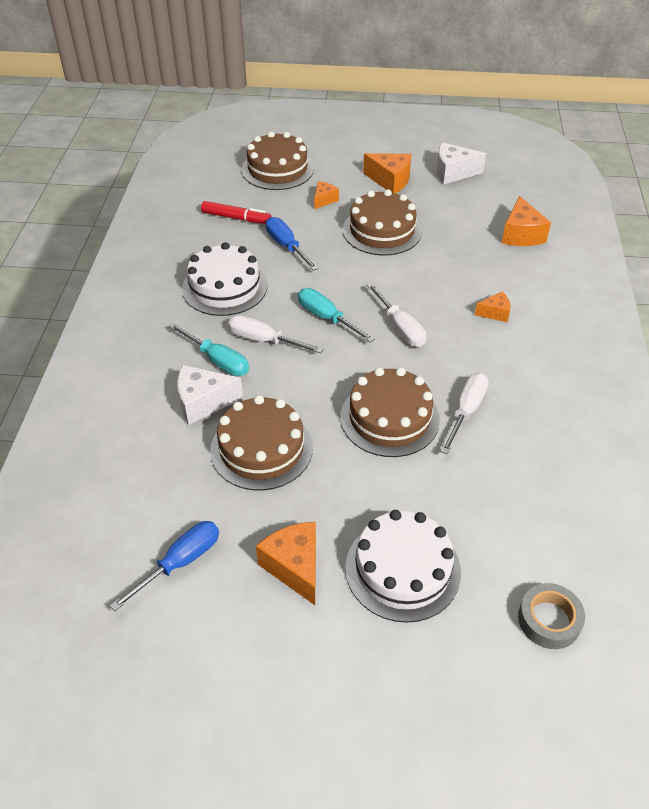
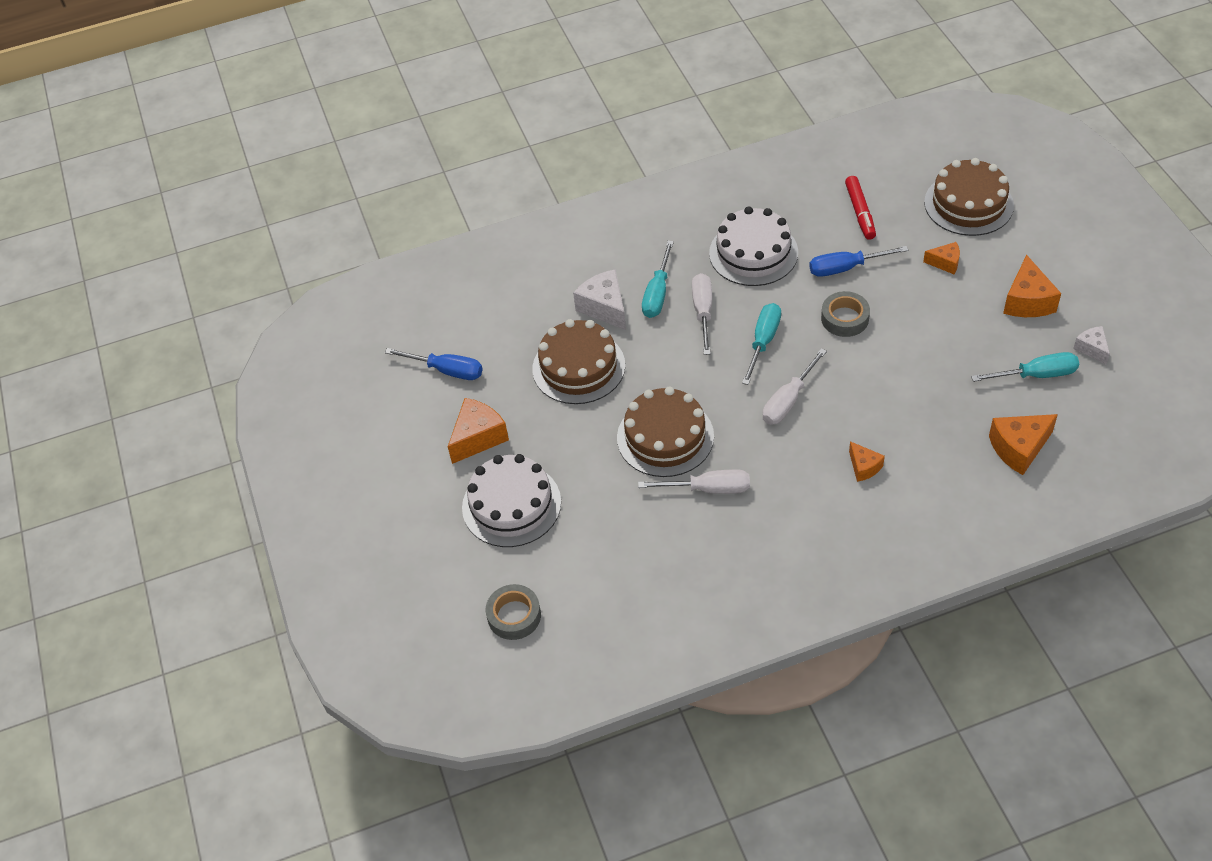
camera: 70 degrees right, 5 degrees up
blue screwdriver [266,217,318,271] -> blue screwdriver turned 135 degrees counterclockwise [809,246,908,277]
brown cake [343,189,422,255] -> none
white cheese [436,142,486,185] -> white cheese [1073,326,1110,364], size x0.59
none -> grey tape [821,291,870,337]
none -> turquoise screwdriver [971,352,1079,382]

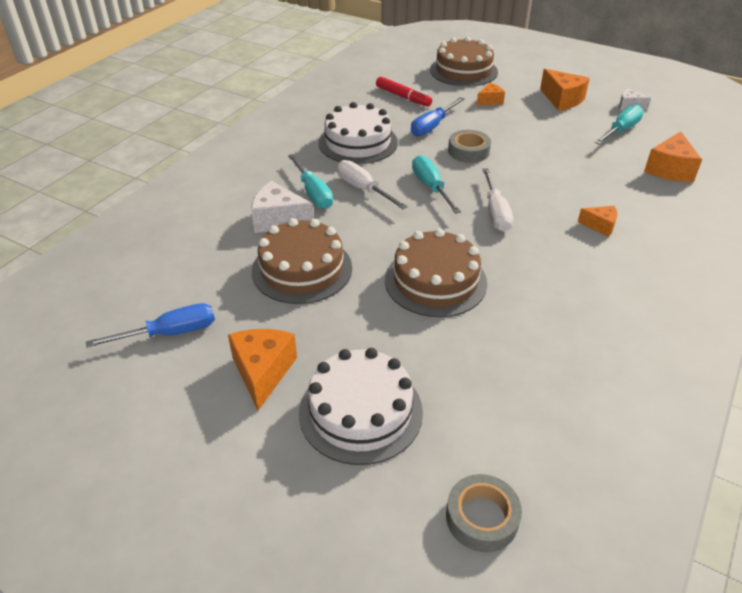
camera: 45 degrees left, 10 degrees down
white screwdriver [638,469,750,494] -> none

